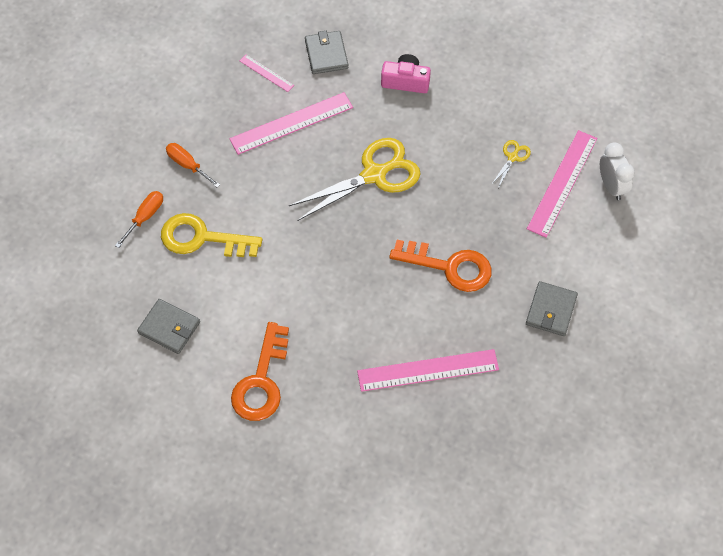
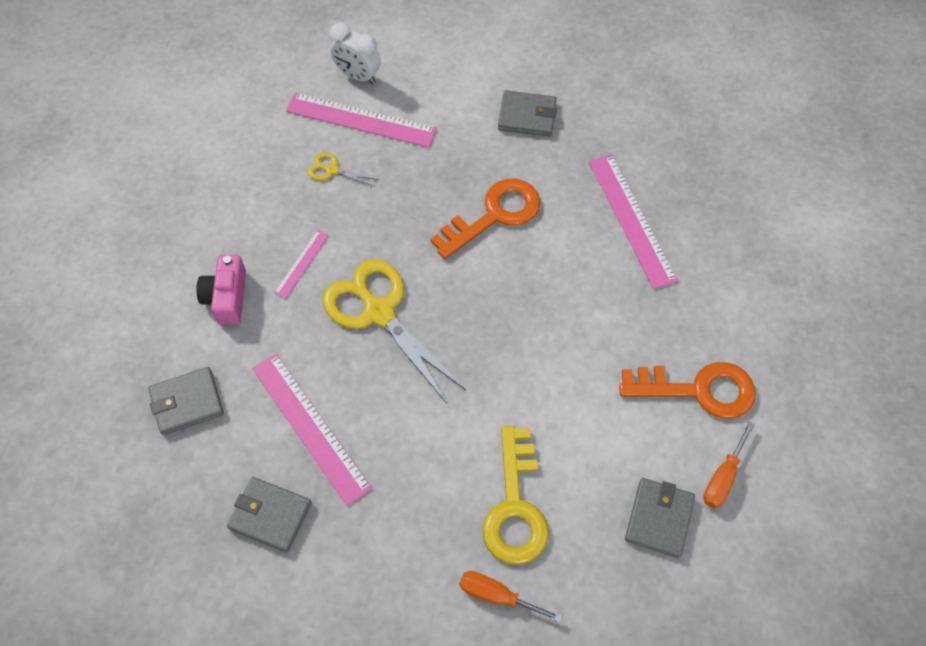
camera: 100 degrees left, 0 degrees up
orange screwdriver [166,143,220,188] -> orange screwdriver moved to [703,422,755,508]
pink ruler [240,55,294,92] -> pink ruler moved to [274,230,329,299]
orange key [389,240,492,292] -> orange key turned 45 degrees clockwise [430,179,541,259]
white clock [600,142,635,200] -> white clock turned 120 degrees counterclockwise [330,22,381,84]
none -> grey wallet [227,477,312,553]

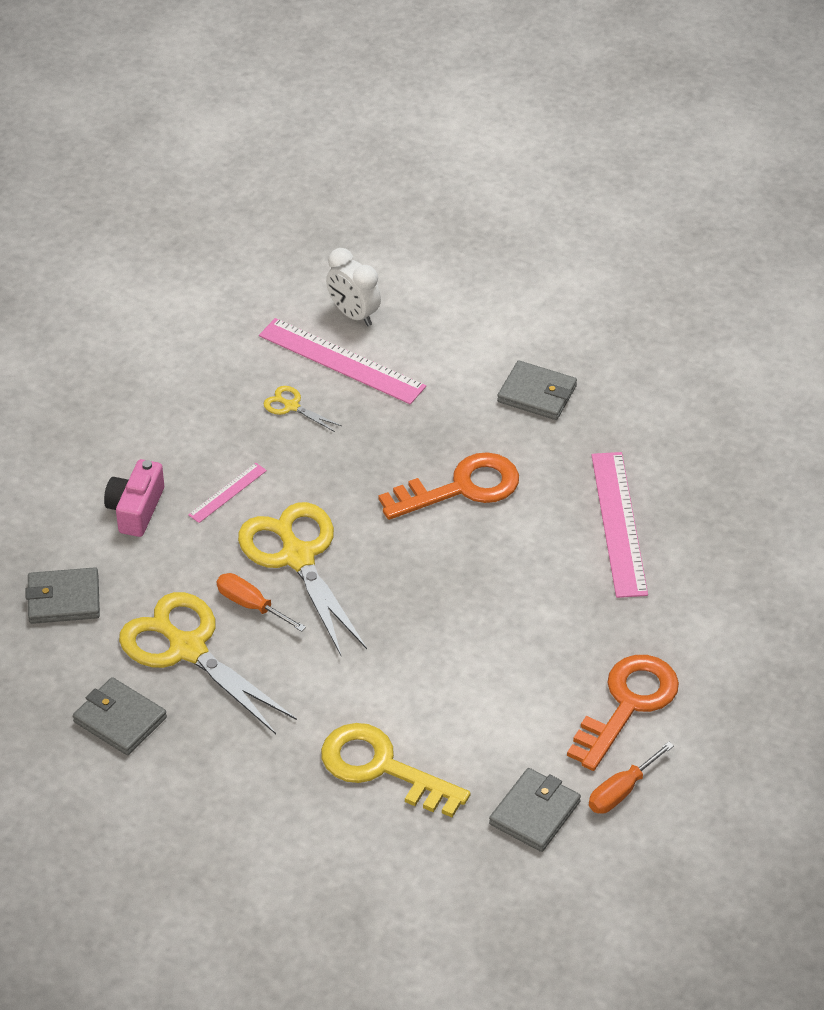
camera: 15 degrees right, 15 degrees down
pink ruler [252,354,372,506] -> yellow scissors [119,592,297,734]
orange screwdriver [459,571,562,623] -> orange screwdriver moved to [217,573,306,632]
yellow key [483,426,549,565] -> yellow key turned 105 degrees clockwise [321,723,471,817]
orange key [619,362,756,419] -> orange key turned 75 degrees counterclockwise [567,655,679,771]

